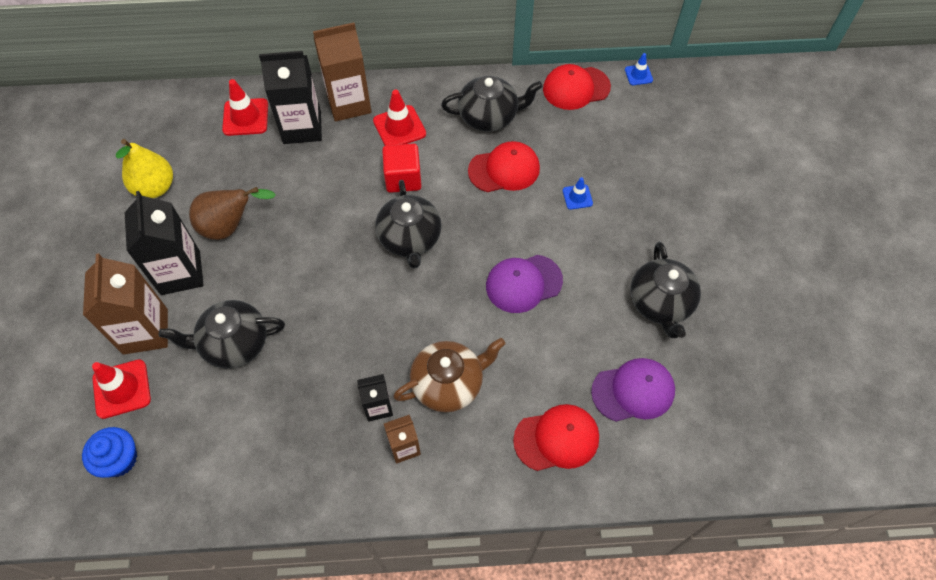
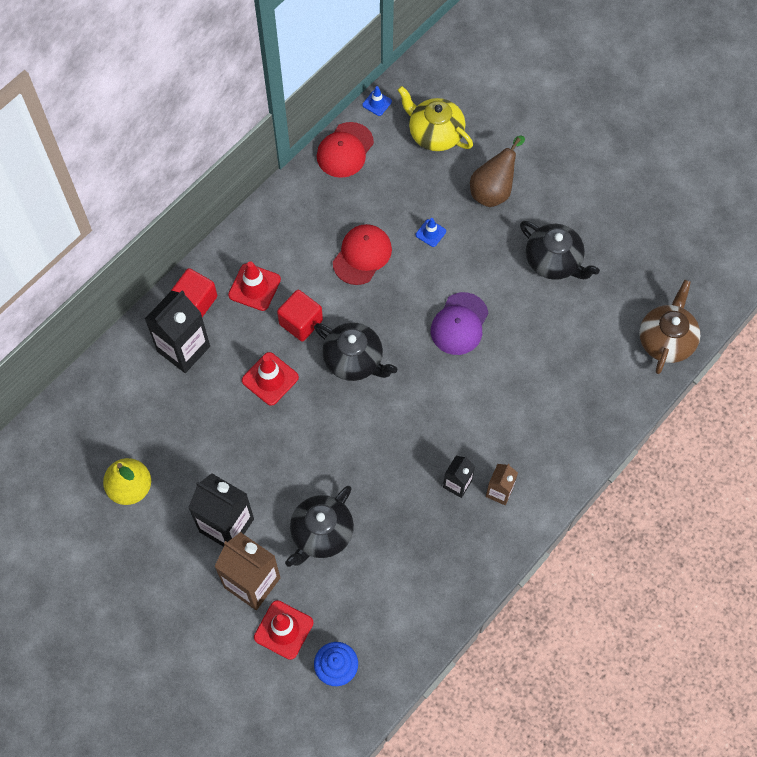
camera: 45 degrees left, 5 degrees up
brown pear [189,187,276,240] -> brown pear moved to [470,135,525,207]
red traffic cone [222,79,268,136] -> red traffic cone moved to [242,352,299,406]
brown carton [313,22,372,122] -> red cube [171,268,217,317]
brown teapot [393,338,506,412] -> brown teapot moved to [639,280,700,374]
black teapot [441,76,543,132] -> none
red cap [513,404,599,471] -> none
purple cap [591,358,675,422] -> none
none -> yellow teapot [398,86,473,151]

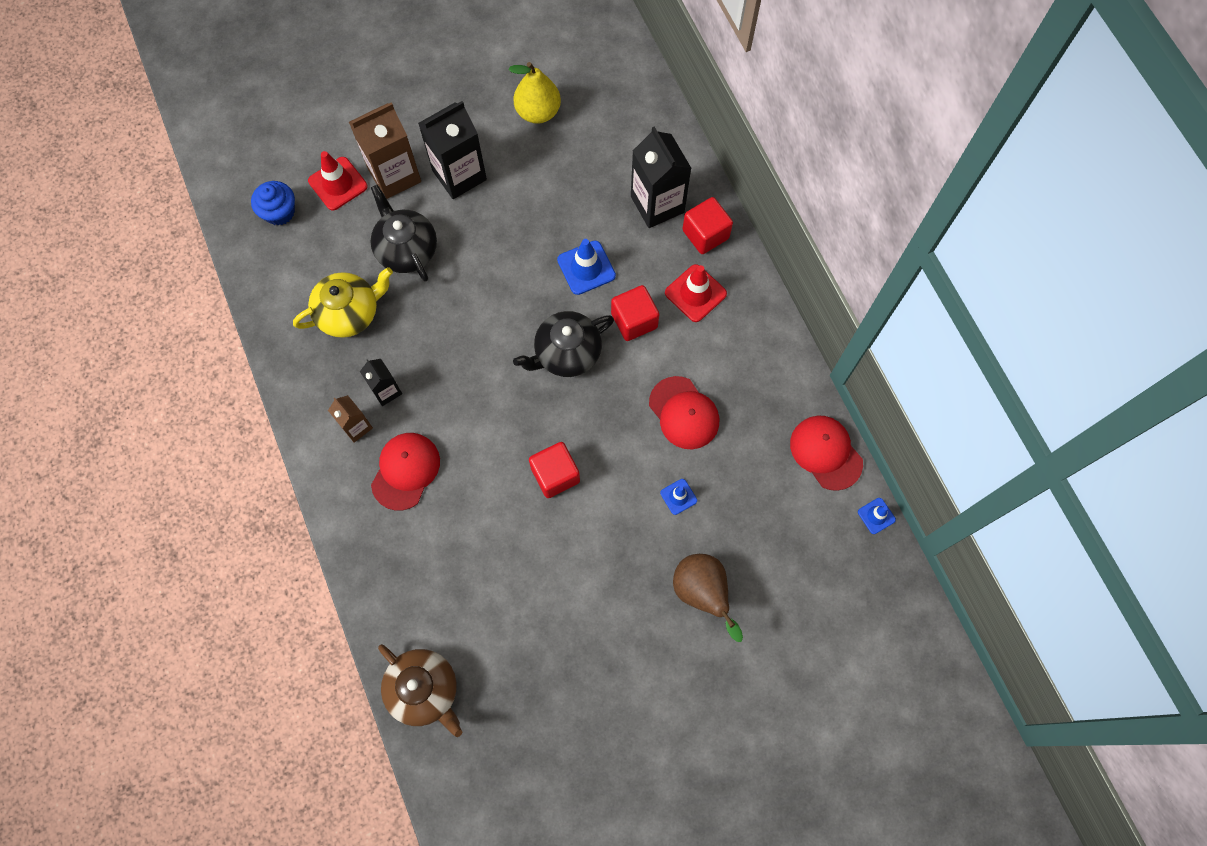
camera: 115 degrees right, 5 degrees up
red traffic cone [242,352,299,406] -> blue traffic cone [557,239,616,295]
yellow teapot [398,86,473,151] -> yellow teapot moved to [293,267,393,338]
purple cap [431,292,488,355] -> red cube [529,442,580,498]
black teapot [520,221,600,280] -> none
none -> red cap [371,433,440,511]

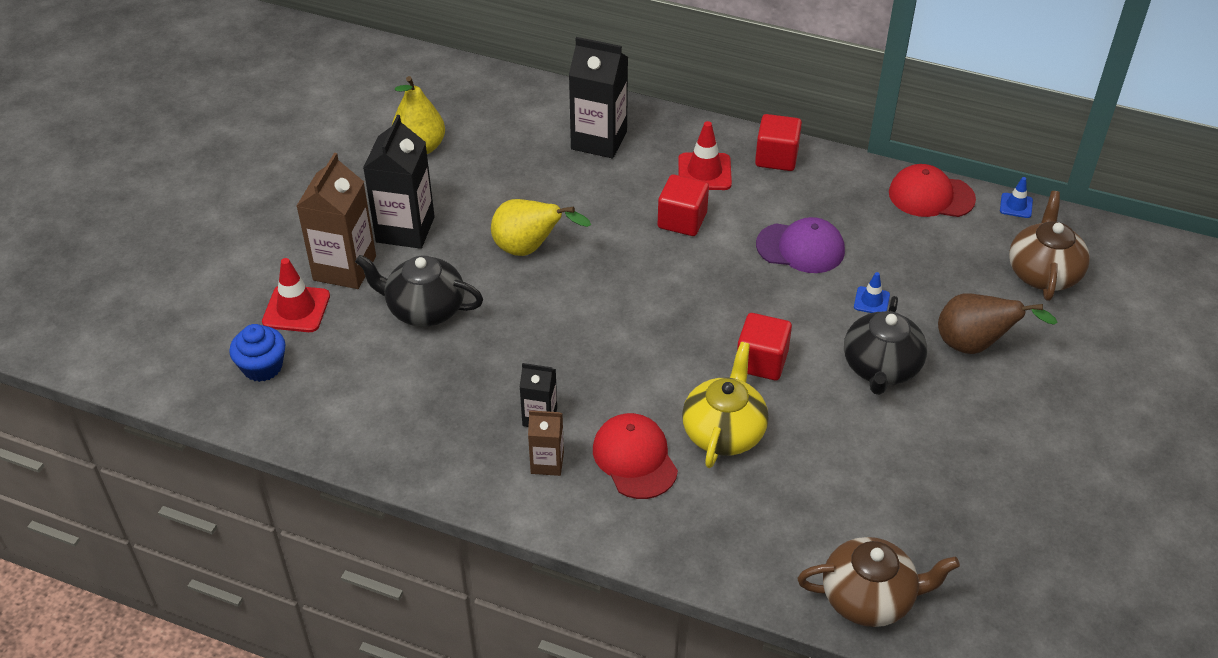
camera: 45 degrees left, 25 degrees down
yellow teapot [293,267,393,338] -> yellow teapot moved to [682,342,769,468]
black teapot [513,311,614,377] -> black teapot moved to [844,296,927,395]
blue traffic cone [557,239,616,295] -> none
red cap [649,376,719,449] -> purple cap [756,217,845,273]
red cube [683,197,733,254] -> red cube moved to [755,114,802,171]
none -> yellow pear [491,199,591,256]
none -> brown teapot [1009,191,1090,301]

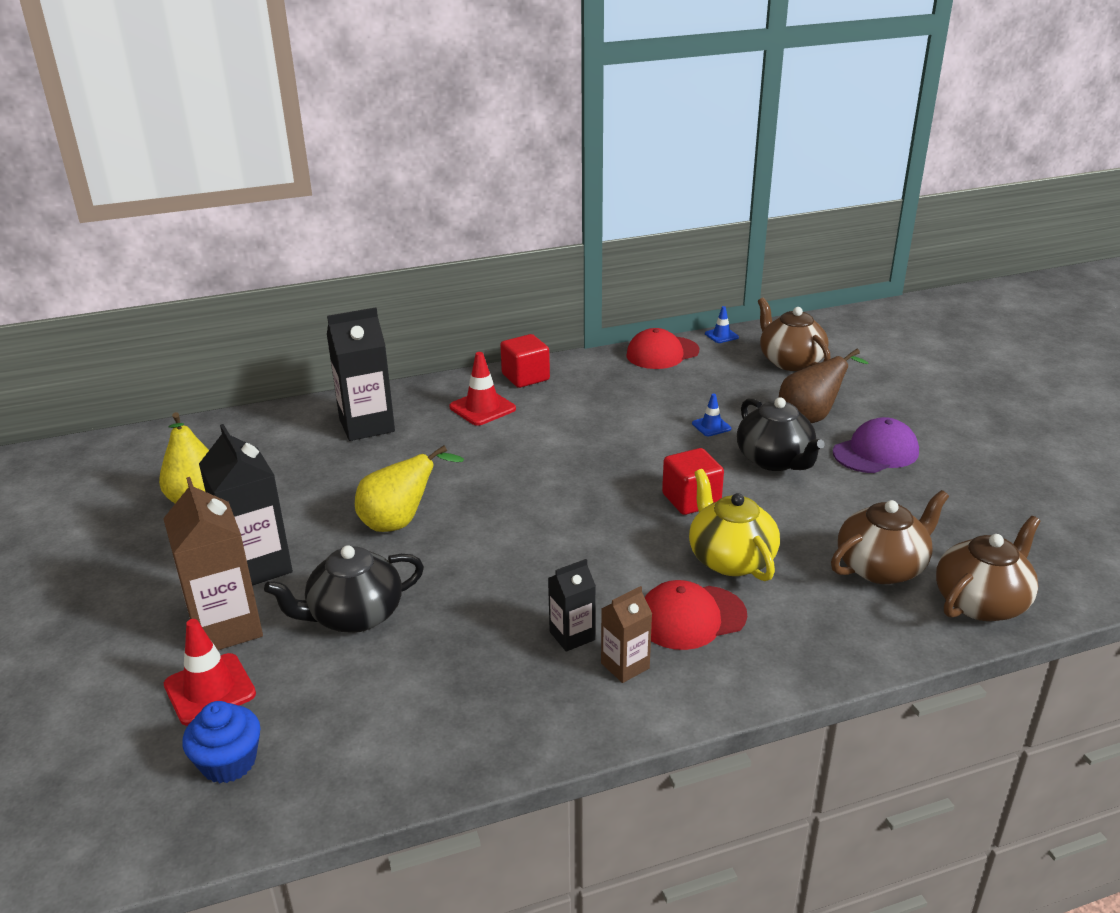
camera: 40 degrees left, 15 degrees down
red cap [593,413,678,499] -> red cap turned 45 degrees counterclockwise [645,580,747,650]
red cube [658,174,709,236] -> none
purple cap [756,217,845,273] -> purple cap moved to [833,417,919,473]
none -> brown teapot [831,490,949,584]

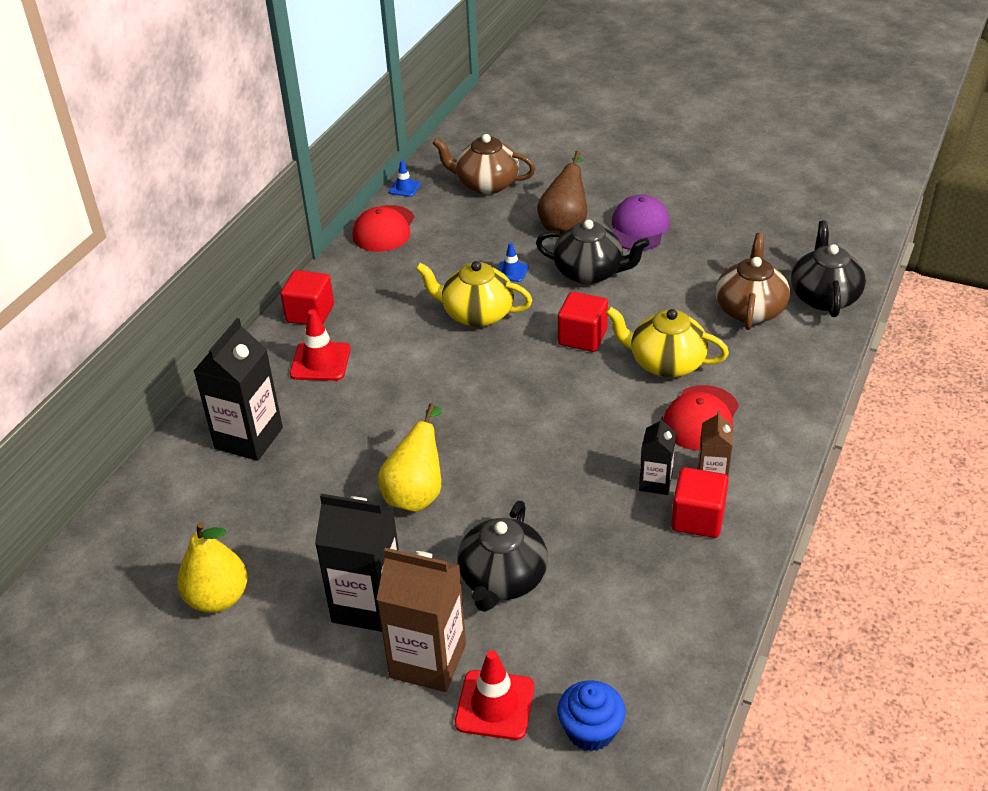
camera: 45 degrees left, 10 degrees up
brown teapot [936,516,1040,621] -> black teapot [791,221,866,317]
none -> yellow teapot [415,261,532,327]
none -> red cube [671,467,729,538]

